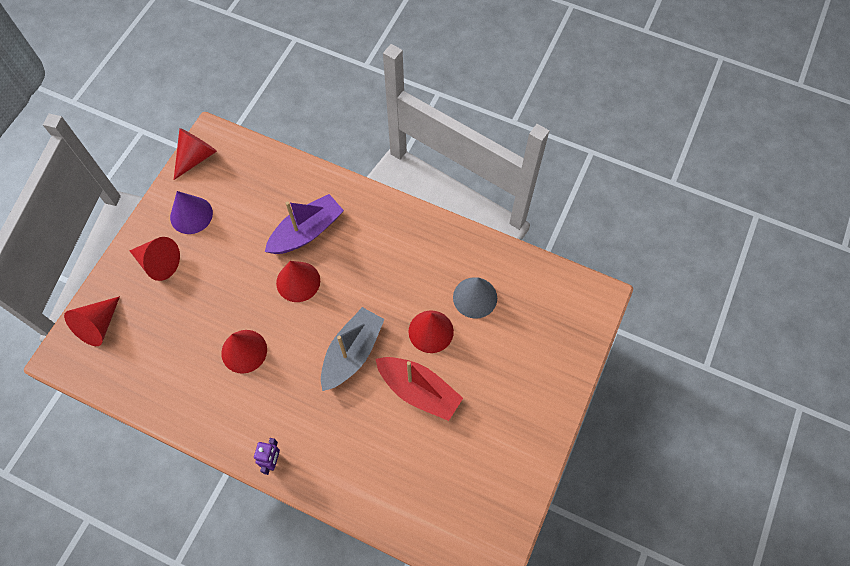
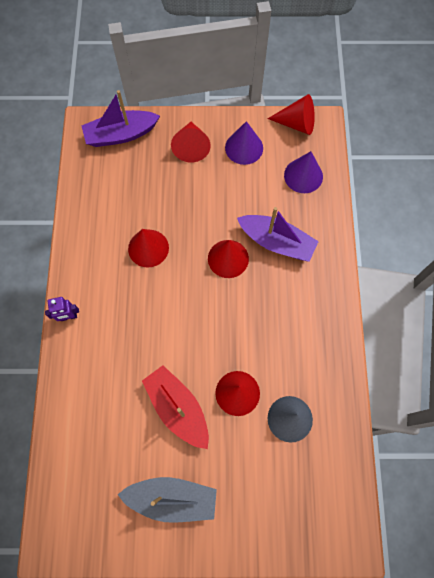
camera: 65 degrees right, 5 degrees up
red cone [64,296,120,346] -> purple boat [82,90,160,147]
grey boat [321,307,385,391] -> grey boat moved to [117,477,217,523]
red boat [376,357,463,421] -> red boat turned 135 degrees clockwise [142,365,209,449]
none -> purple cone [284,151,323,193]

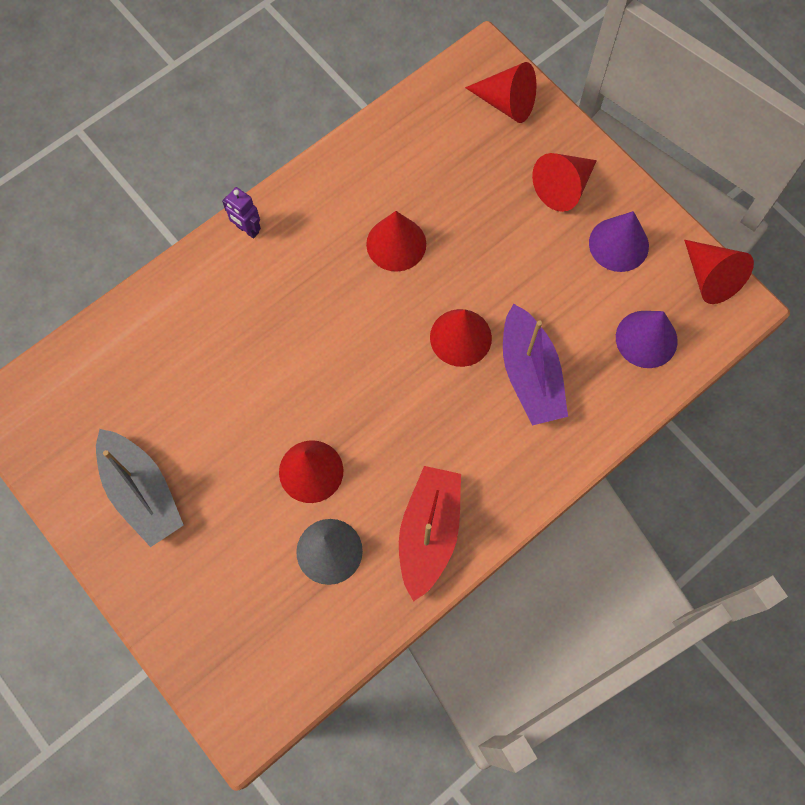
camera: 50 degrees right, 0 degrees up
purple boat [82,90,160,147] -> red cone [465,62,536,123]
red boat [142,365,209,449] -> red boat moved to [399,466,461,601]

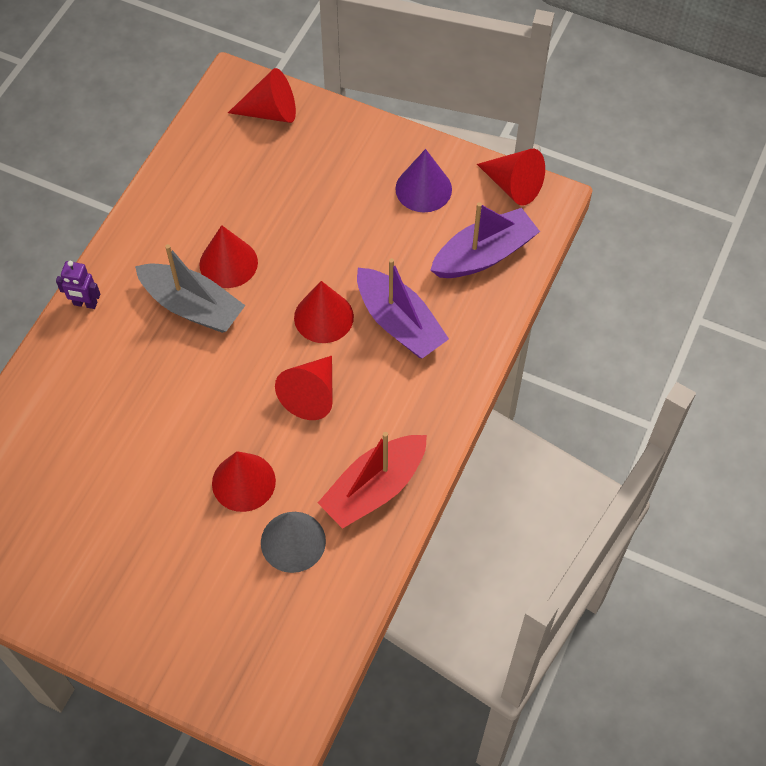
camera: 25 degrees left, 10 degrees down
grey boat [96,429,184,547] -> grey boat moved to [135,244,246,333]
red boat [399,466,461,601] -> red boat turned 120 degrees counterclockwise [318,432,427,529]
red cone [532,153,597,212] -> red cone moved to [275,356,333,420]
purple cone [616,311,678,368] -> purple boat [430,202,540,278]

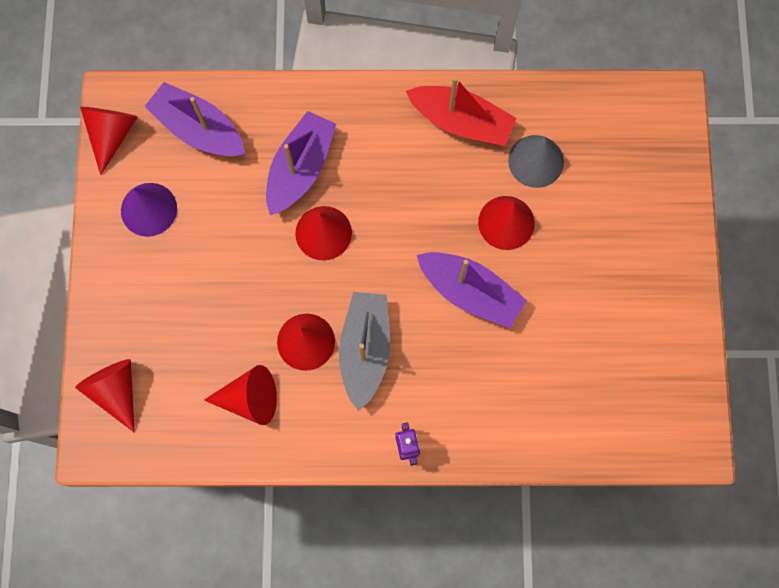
camera: 115 degrees left, 15 degrees up
red cone [275,356,333,420] -> red cone moved to [204,365,277,425]
none -> purple boat [417,252,527,328]

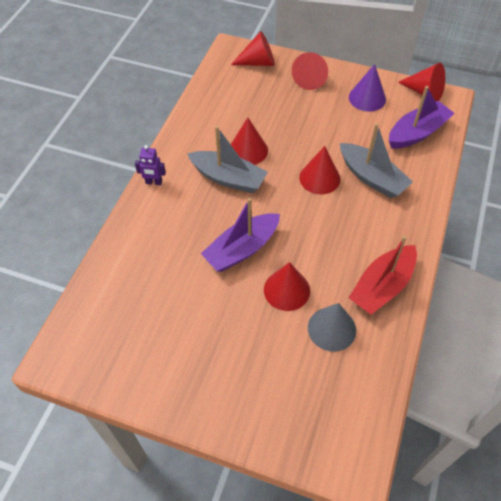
camera: 110 degrees right, 20 degrees down
red cone [204,365,277,425] -> red cone moved to [292,52,328,90]
purple boat [266,111,336,215] -> grey boat [340,123,413,198]

